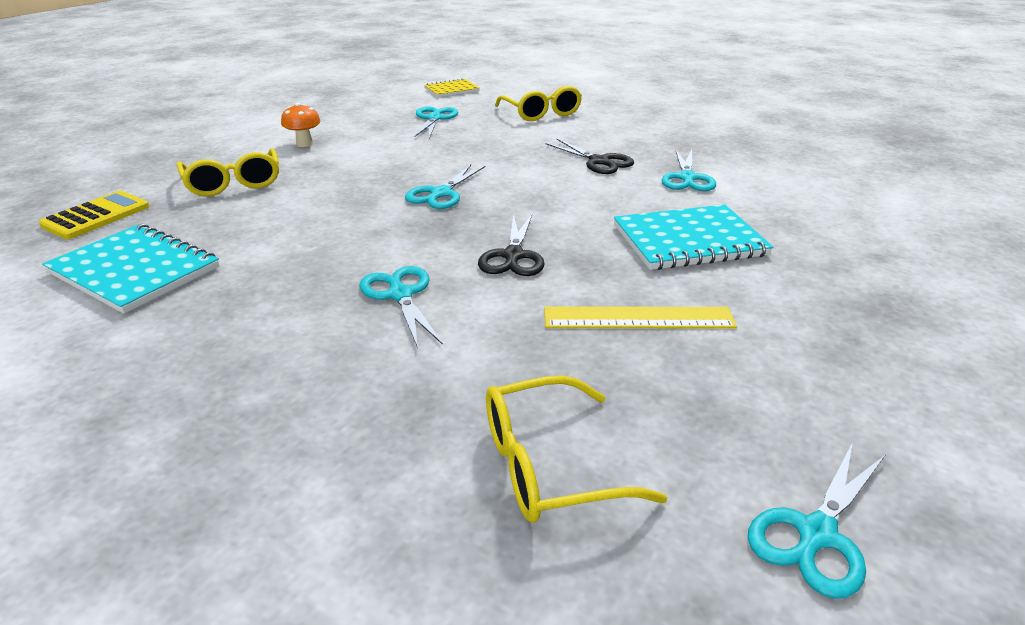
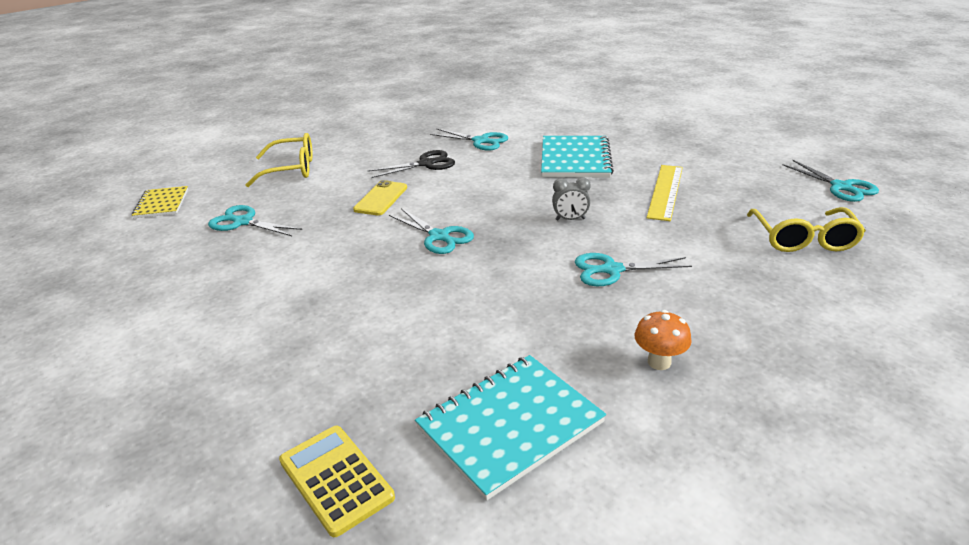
camera: 70 degrees left, 0 degrees up
yellow glasses [177,148,279,196] -> none
orange mushroom [281,103,321,147] -> orange mushroom moved to [634,310,692,370]
black scissors [478,214,545,276] -> grey clock [552,177,591,221]
none -> yellow phone [353,180,407,215]

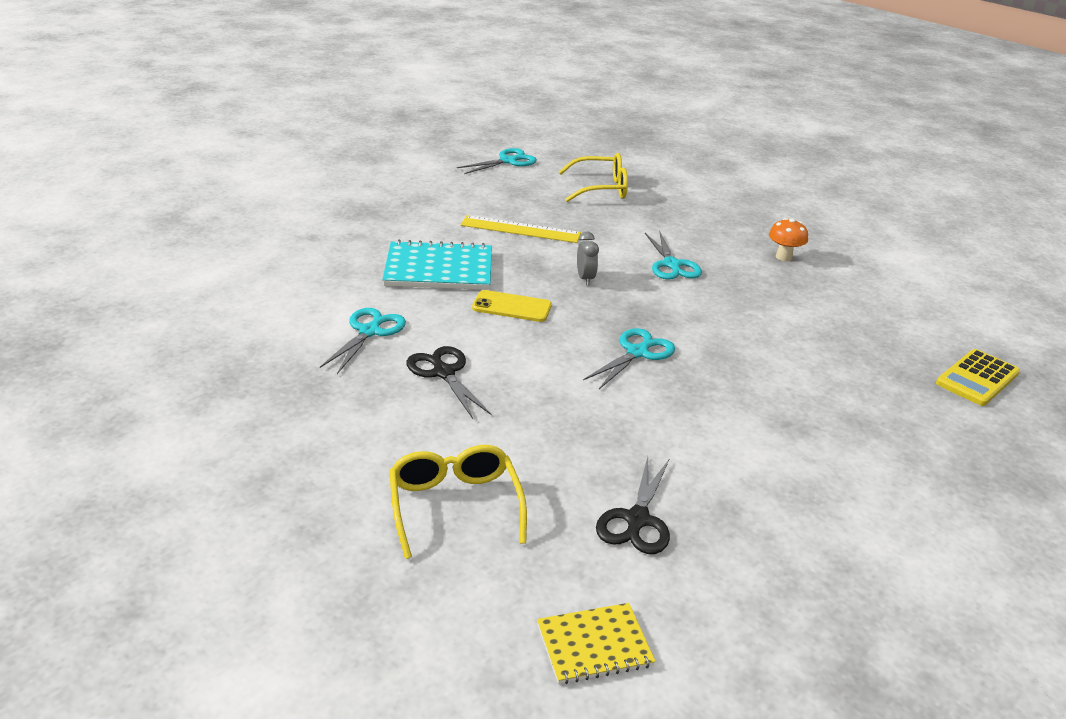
camera: 100 degrees left, 0 degrees up
turquoise scissors [208,205,302,236] -> black scissors [596,457,670,554]
yellow phone [353,180,407,215] -> yellow phone moved to [472,290,552,322]
turquoise notebook [415,355,606,501] -> none

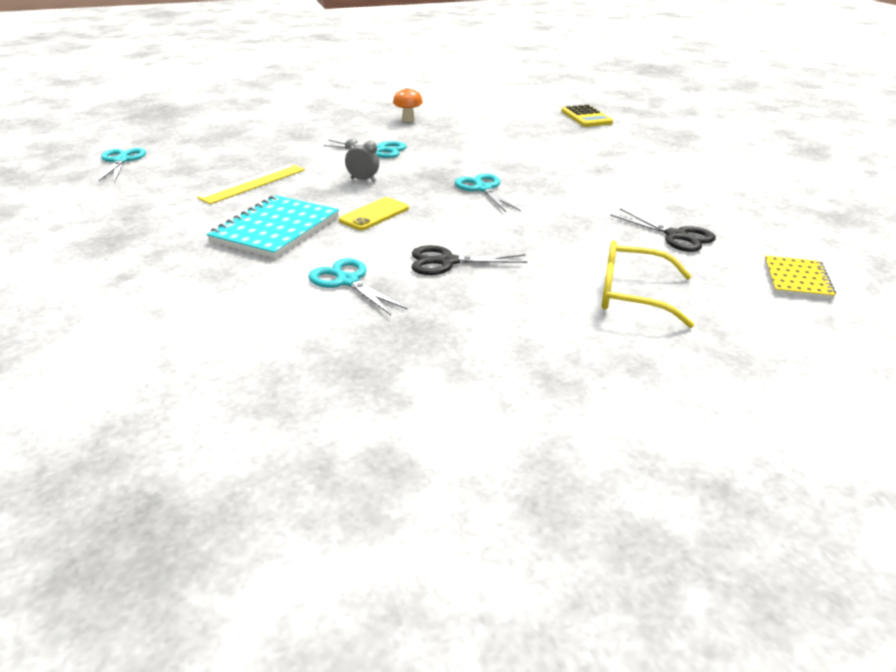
camera: 60 degrees left, 0 degrees up
yellow glasses [559,153,628,202] -> none

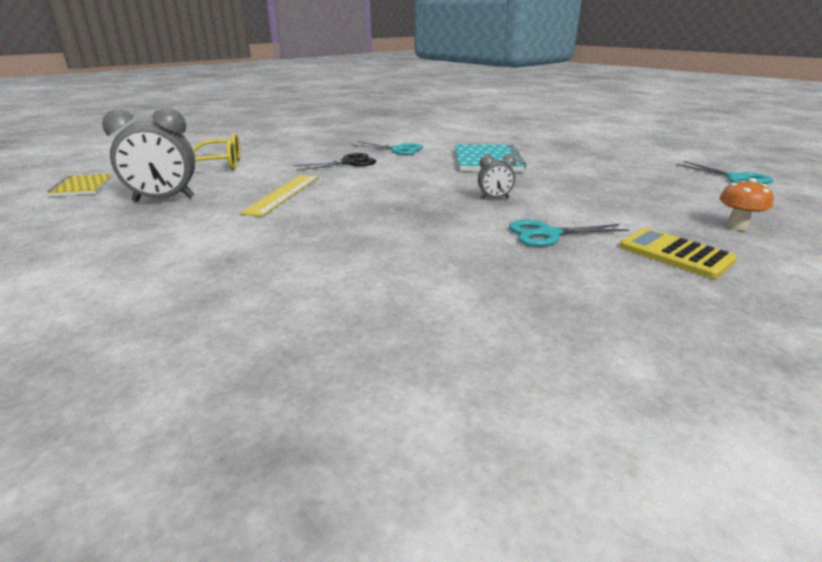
camera: 155 degrees right, 5 degrees down
yellow ruler [197,164,305,204] -> yellow ruler moved to [240,175,319,217]
yellow phone [339,197,409,230] -> none
orange mushroom [393,86,423,122] -> orange mushroom moved to [719,178,774,231]
turquoise scissors [455,173,521,212] -> none
yellow calculator [561,105,613,127] -> yellow calculator moved to [619,228,737,279]
black scissors [610,209,716,252] -> grey clock [102,107,195,202]

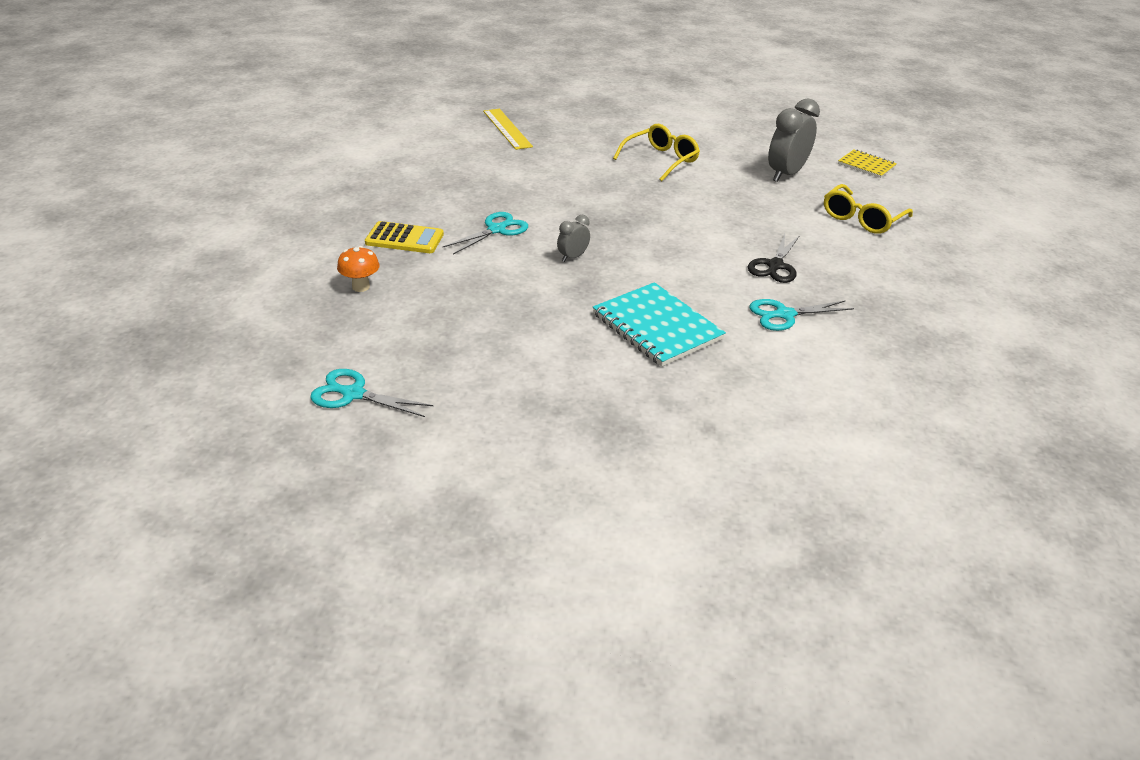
camera: 140 degrees right, 10 degrees up
yellow ruler [240,175,319,217] -> yellow ruler moved to [483,109,533,150]
none -> yellow glasses [613,124,700,181]

